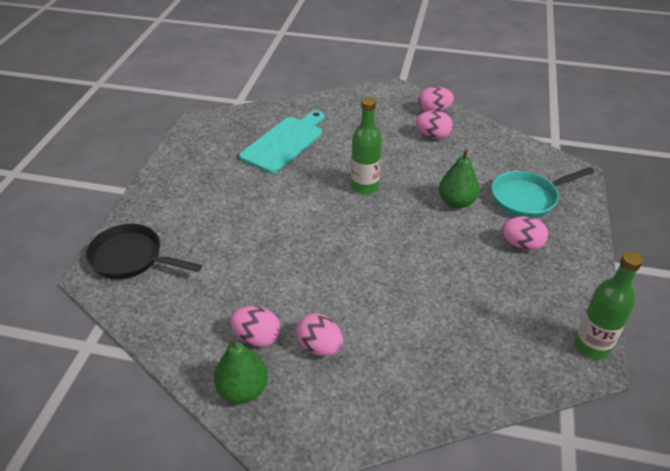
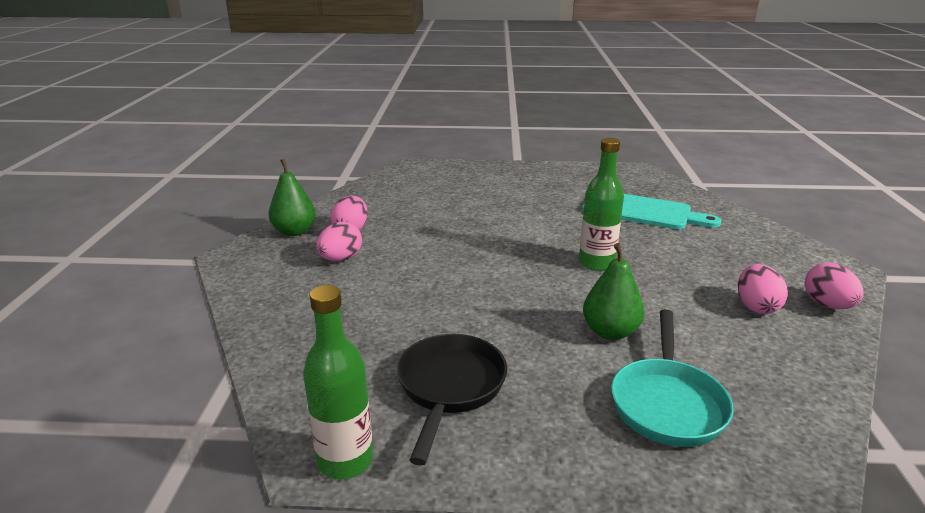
camera: 80 degrees right, 15 degrees down
black pan [86,224,202,279] -> black pan moved to [397,334,507,466]
turquoise pan [491,167,594,218] -> turquoise pan turned 135 degrees counterclockwise [611,309,734,447]
pink egg [502,216,548,251] -> none

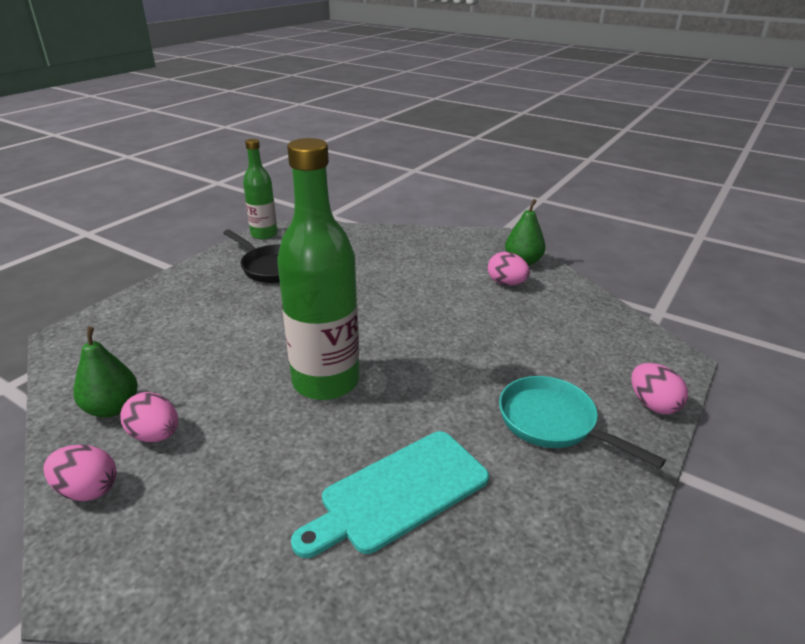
camera: 120 degrees right, 5 degrees up
pink egg [316,221,362,261] -> pink egg moved to [631,363,688,414]
green bottle [579,138,624,271] -> green bottle [277,138,360,400], size x1.73
green pear [583,243,644,340] -> green pear moved to [73,327,138,418]
turquoise pan [611,309,734,447] -> turquoise pan moved to [499,376,666,469]

